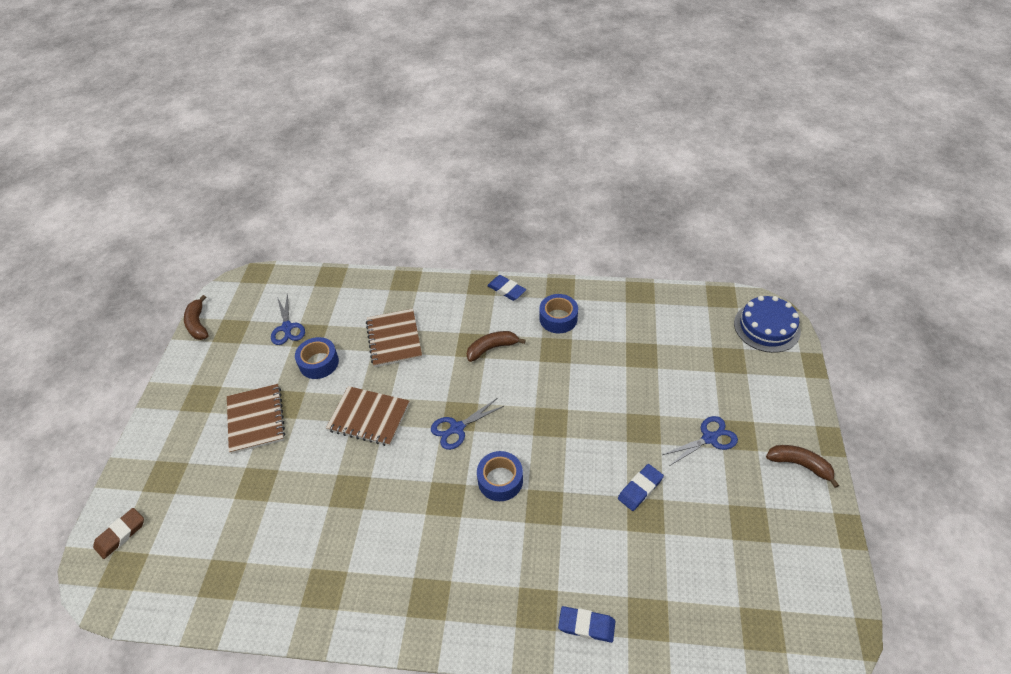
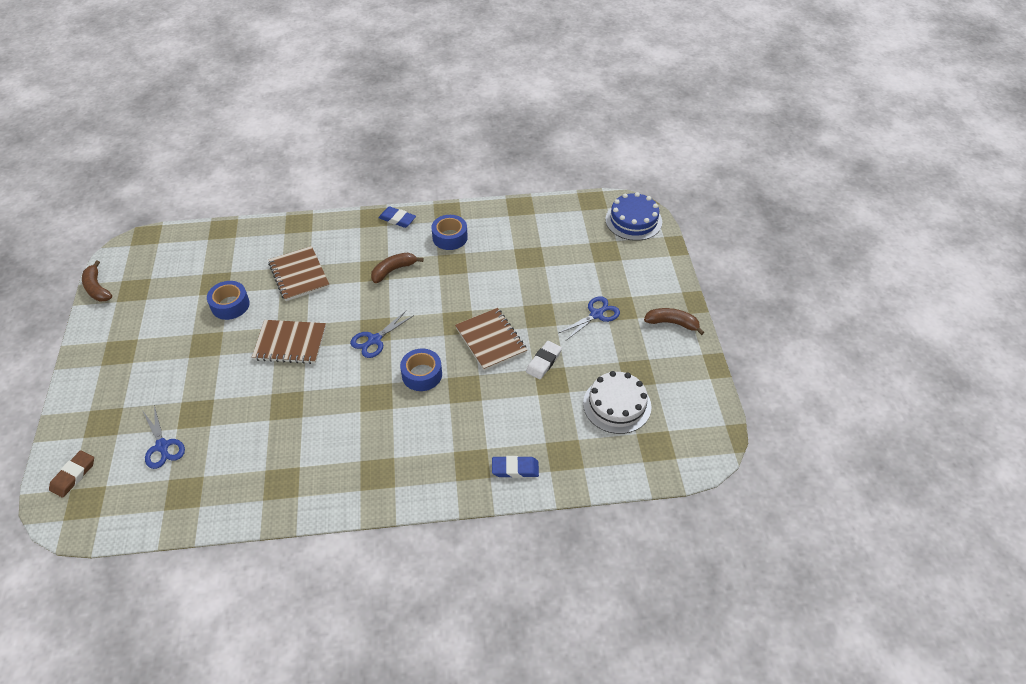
camera: 15 degrees left, 0 degrees up
brown notebook [227,384,285,454] -> brown notebook moved to [455,308,527,371]
blue scissors [271,293,305,345] -> blue scissors moved to [142,405,185,469]
blue eraser [618,464,664,511] -> white eraser [526,341,562,379]
none -> white cake [583,371,651,434]

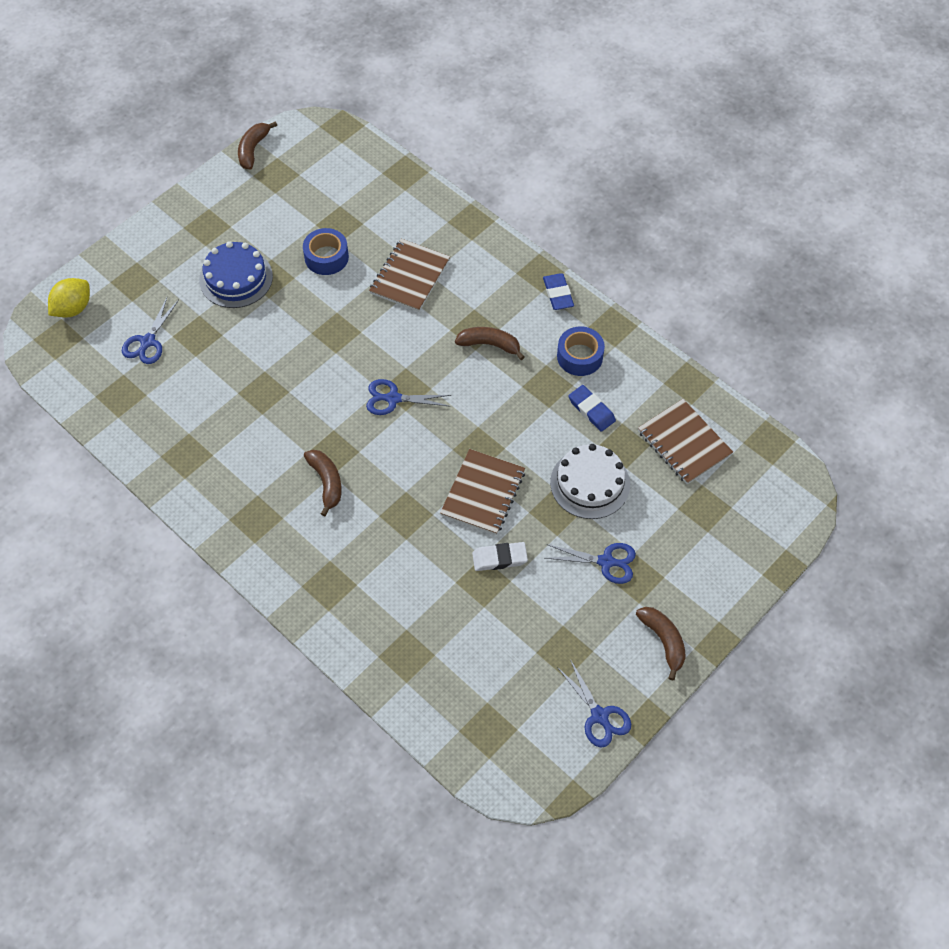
camera: 50 degrees right, 10 degrees up
brown eraser [49,450,94,498] -> yellow lemon [48,278,90,318]
brown notebook [252,320,326,364] -> brown notebook moved to [638,399,733,484]
blue tape [400,348,442,391] -> none
blue eraser [492,456,539,478] -> blue eraser moved to [568,385,616,432]
white cake [583,371,651,434] -> white cake moved to [550,444,630,519]
blue cake [605,192,662,241] -> blue cake moved to [199,241,273,308]
none -> brown banana [304,450,342,516]
none -> blue scissors [557,659,631,747]

